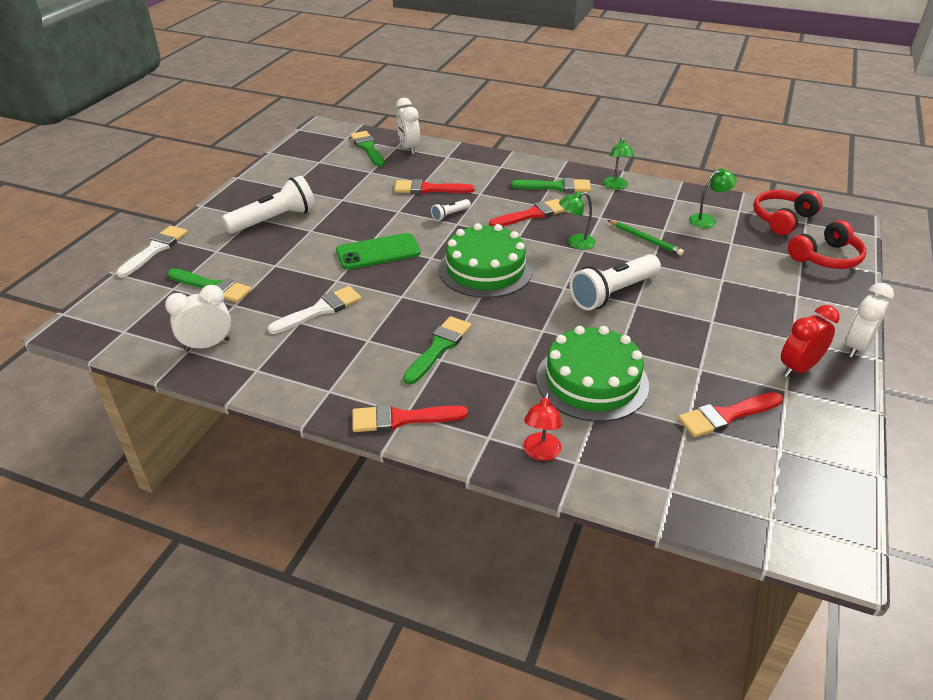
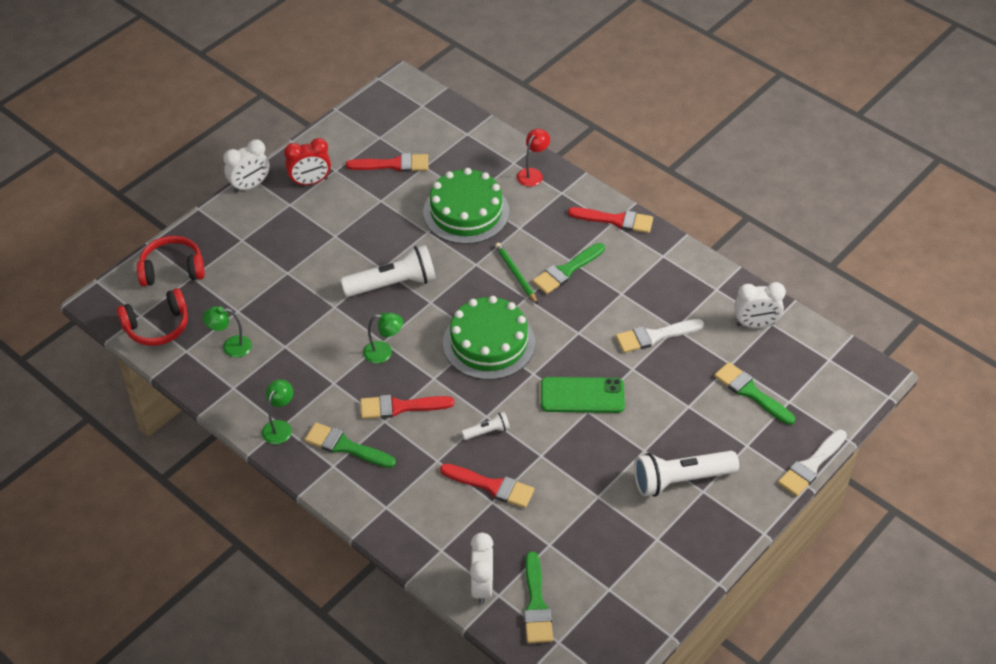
camera: 160 degrees left, 10 degrees up
green pencil [608,220,684,256] -> green pencil moved to [495,243,538,304]

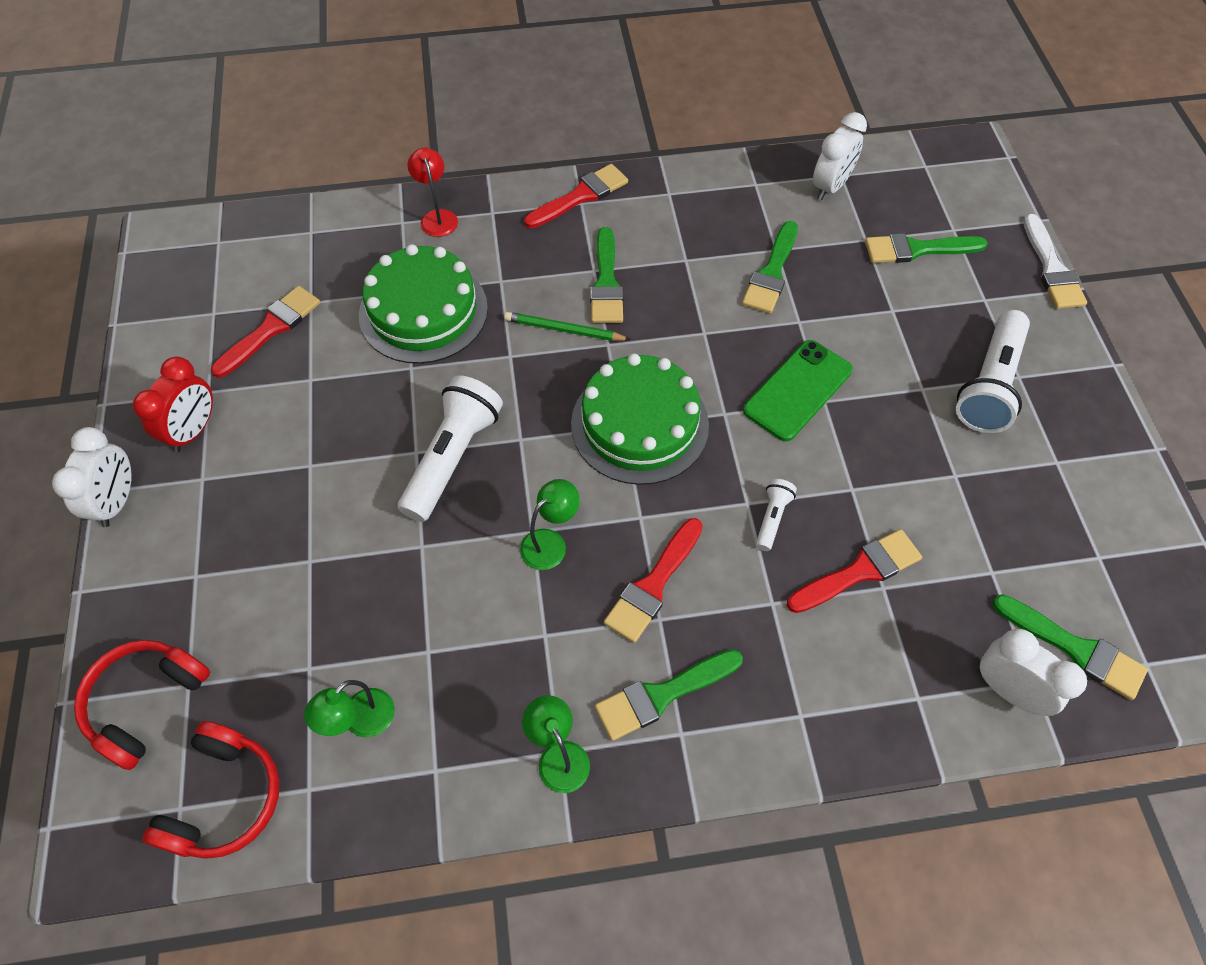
camera: 50 degrees left, 10 degrees up
white brush [616,319,704,353] -> green brush [742,221,798,314]

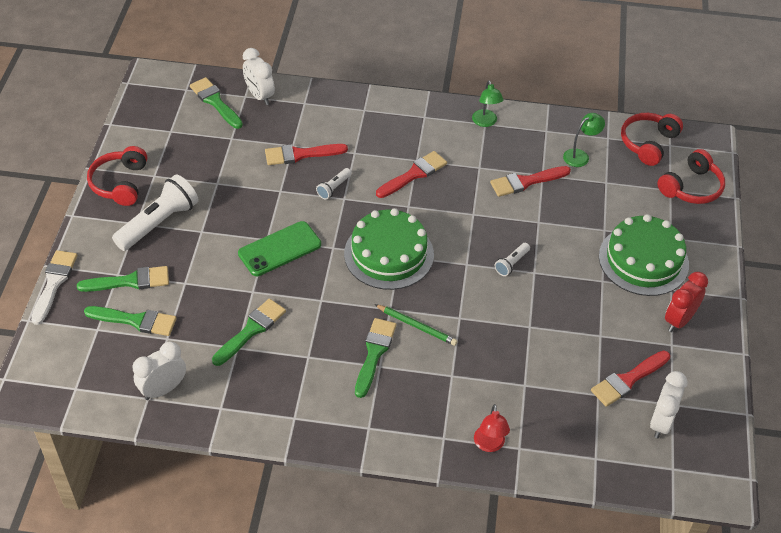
camera: 165 degrees left, 10 degrees down
white clock [52,427,131,527] -> white clock moved to [650,371,688,439]
green cake [359,244,488,364] -> green cake moved to [599,214,689,296]
white flashlight [398,376,503,522] -> white flashlight [495,243,530,276], size x0.48
green lamp [520,479,580,570] -> none
red brush [524,164,628,228] -> red brush moved to [490,166,571,197]
green brush [595,649,743,741] -> green brush moved to [77,266,169,292]
none -> red headphones [87,146,147,206]

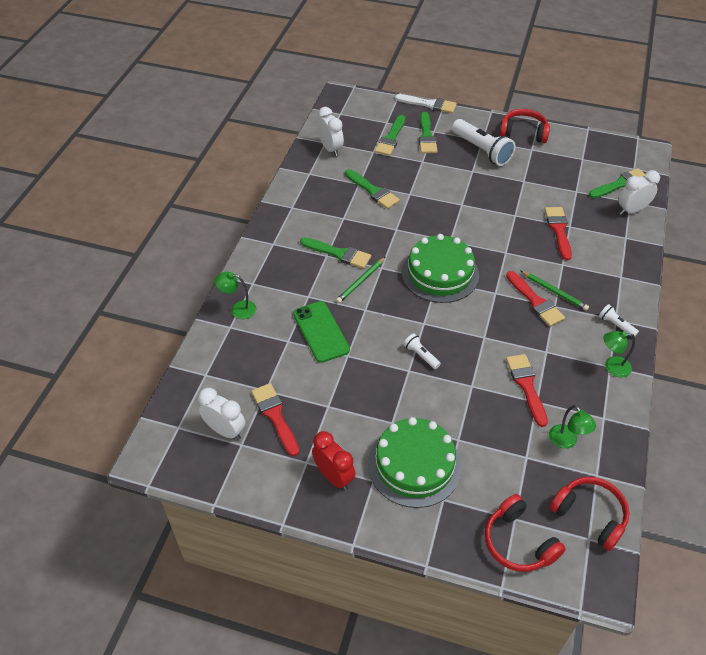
camera: 100 degrees right, 0 degrees up
green phone [238,221,321,276] -> green phone moved to [293,301,350,363]
white flashlight [316,168,352,200] -> white flashlight moved to [599,304,639,337]
red lamp [474,404,510,452] -> green lamp [214,272,256,319]
none -> green pencil [521,271,589,311]

